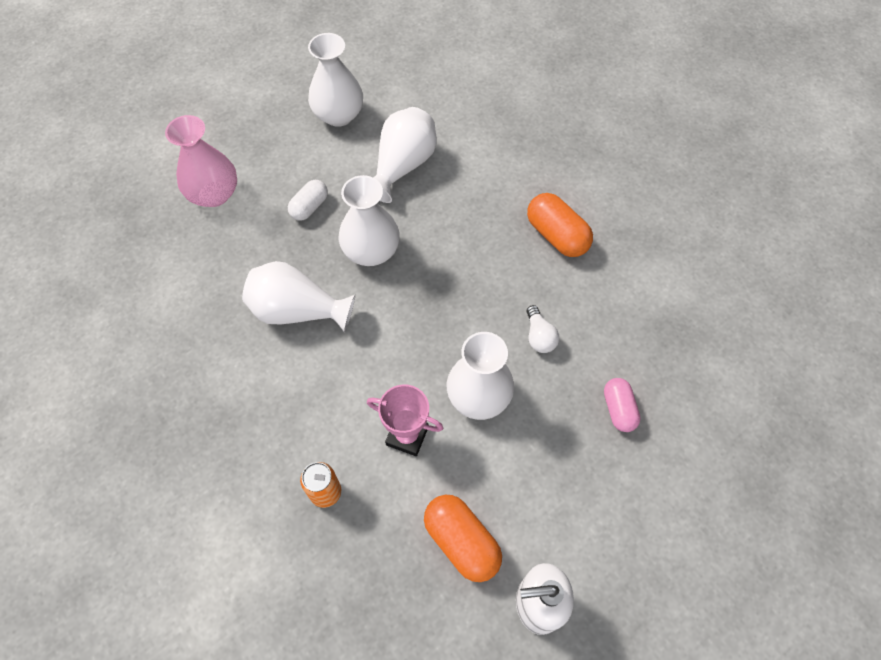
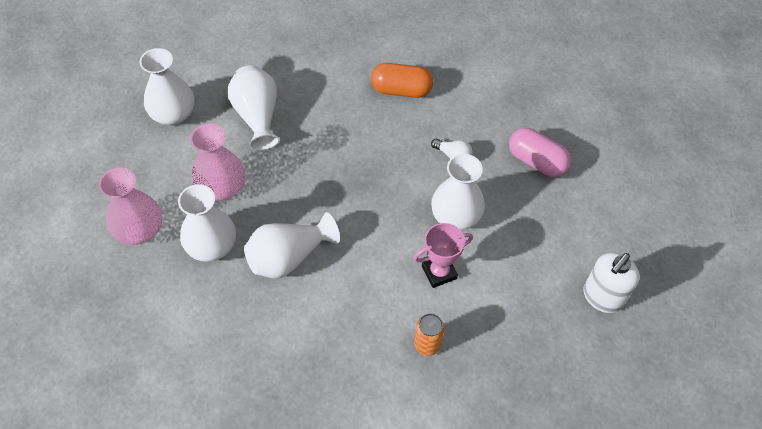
camera: 45 degrees left, 5 degrees down
white capsule [288,180,328,221] -> pink vase [190,124,245,201]
white vase [339,175,400,266] -> white vase moved to [178,184,236,262]
orange capsule [424,495,502,582] -> none
pink capsule [604,378,641,432] -> pink capsule [509,128,571,177], size x1.55

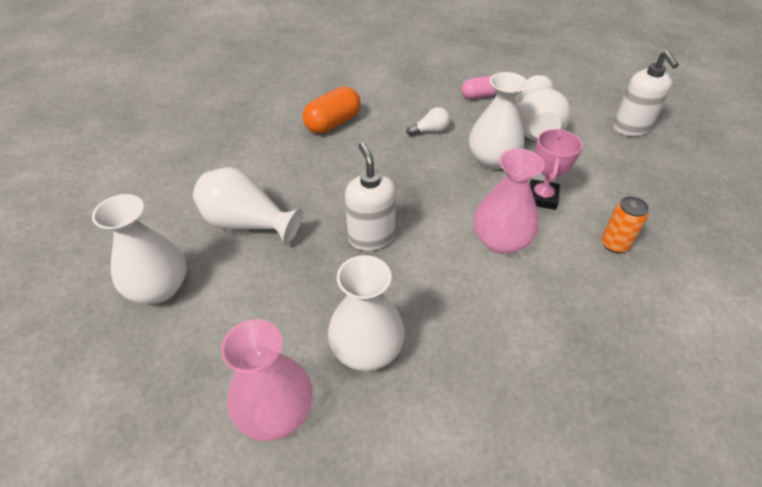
camera: 50 degrees left, 10 degrees down
pink vase [190,124,245,201] -> pink vase moved to [474,148,544,254]
white vase [244,212,340,279] -> white vase moved to [518,75,571,141]
pink capsule [509,128,571,177] -> pink capsule [461,76,496,99], size x0.65
none -> white soap dispenser [345,142,396,251]

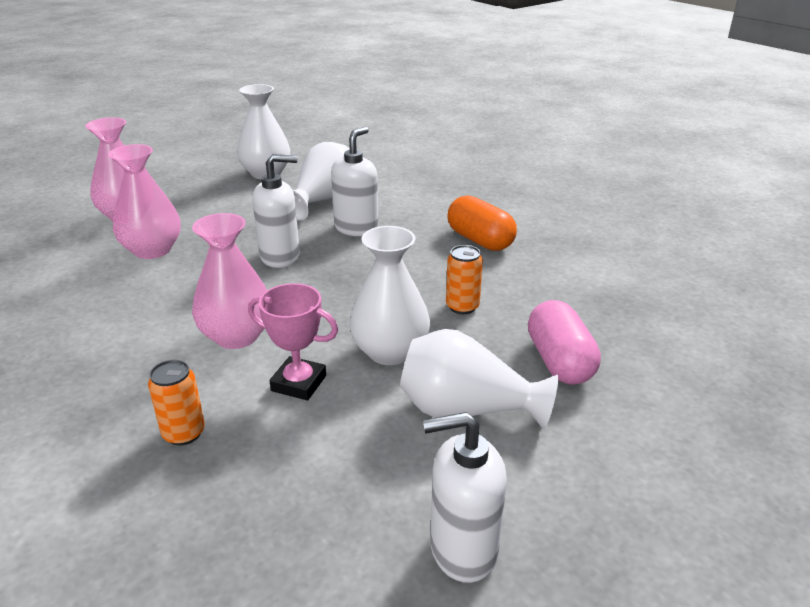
camera: 95 degrees right, 15 degrees down
white vase [328,255,405,371] -> pink vase [108,144,181,259]
white light bulb [406,107,450,136] -> orange can [446,245,483,314]
pink capsule [461,76,496,99] -> pink capsule [528,300,601,384], size x1.55
none -> white soap dispenser [331,127,379,236]

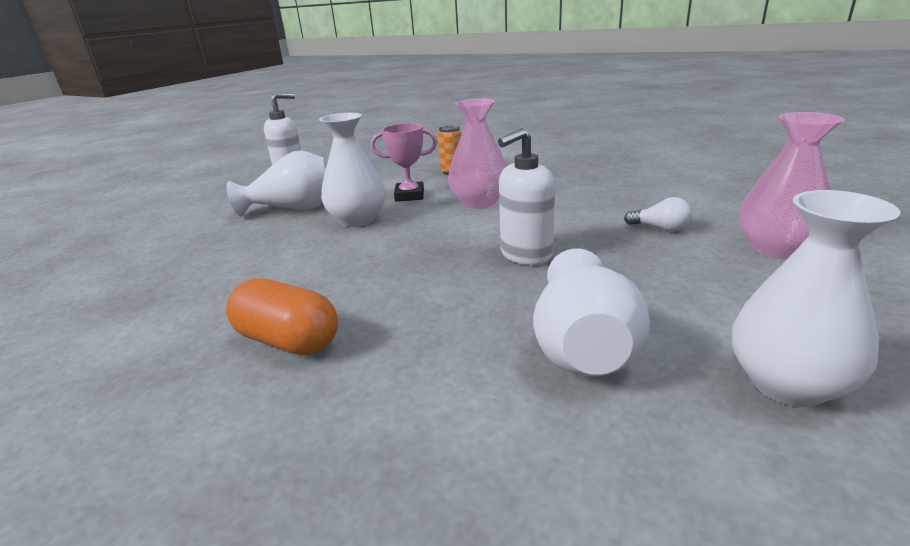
camera: 160 degrees right, 5 degrees down
pink vase [108,144,181,259] -> white light bulb [624,197,692,232]
white soap dispenser [331,127,379,236] -> none
orange can [446,245,483,314] -> none
pink capsule [528,300,601,384] -> none

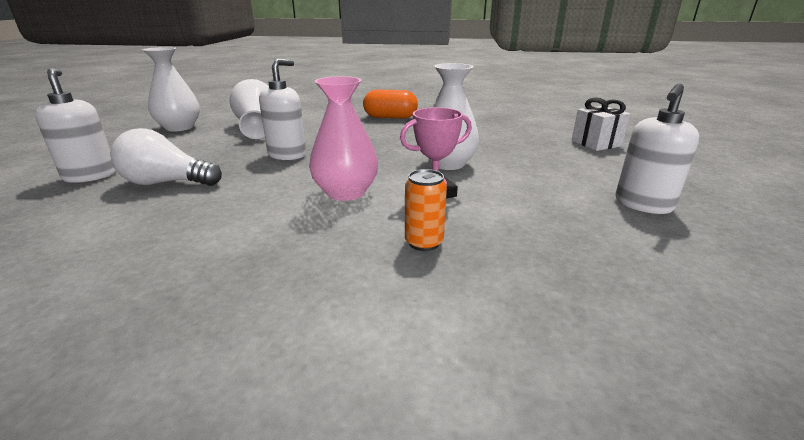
camera: 155 degrees right, 0 degrees up
white vase [226,151,327,217] -> none
white light bulb [624,197,692,232] -> white light bulb [110,128,222,186], size x1.81
pink vase [739,112,844,259] -> white soap dispenser [35,68,116,183]
none -> white gift [572,98,630,151]

